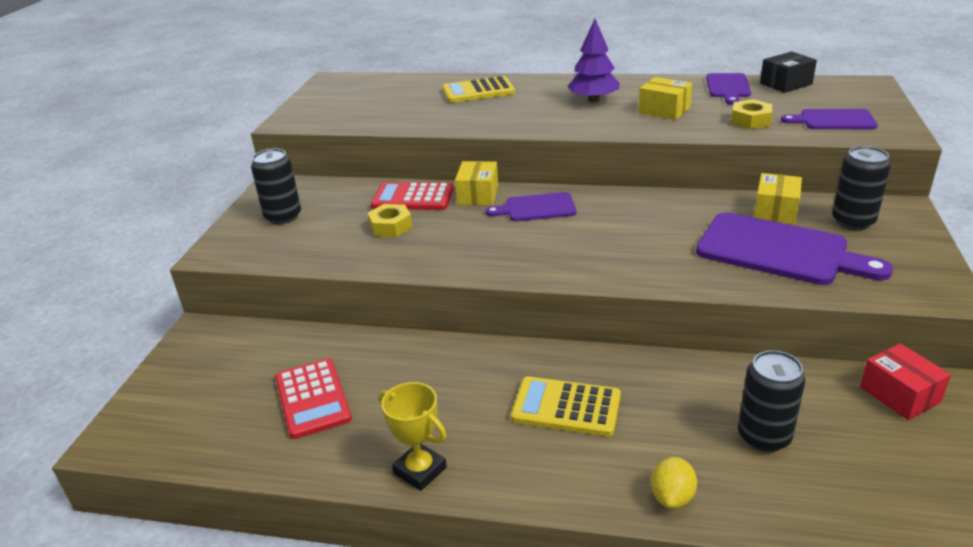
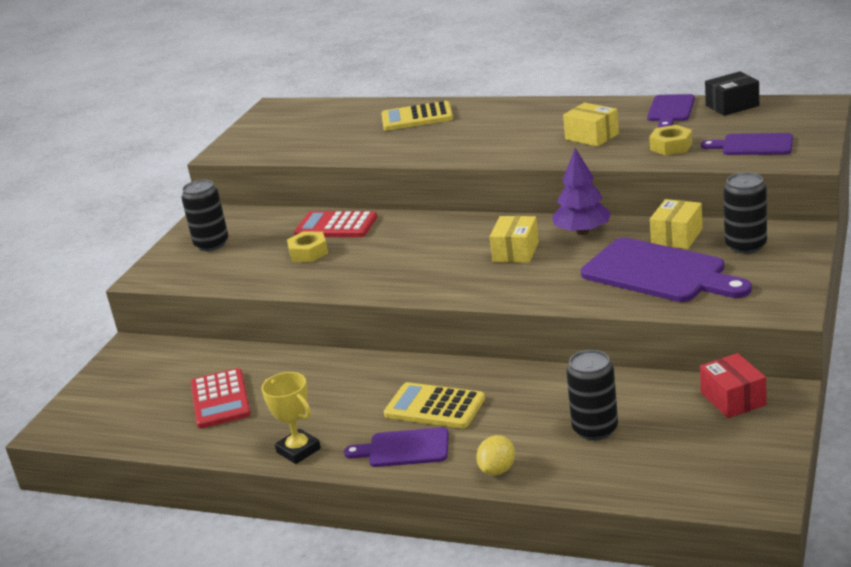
camera: 10 degrees right, 5 degrees down
yellow box [455,161,498,205] -> yellow box moved to [490,216,539,263]
purple cutting board [485,192,576,221] -> purple cutting board moved to [344,427,449,467]
purple tree [567,19,619,103] -> purple tree moved to [552,148,611,235]

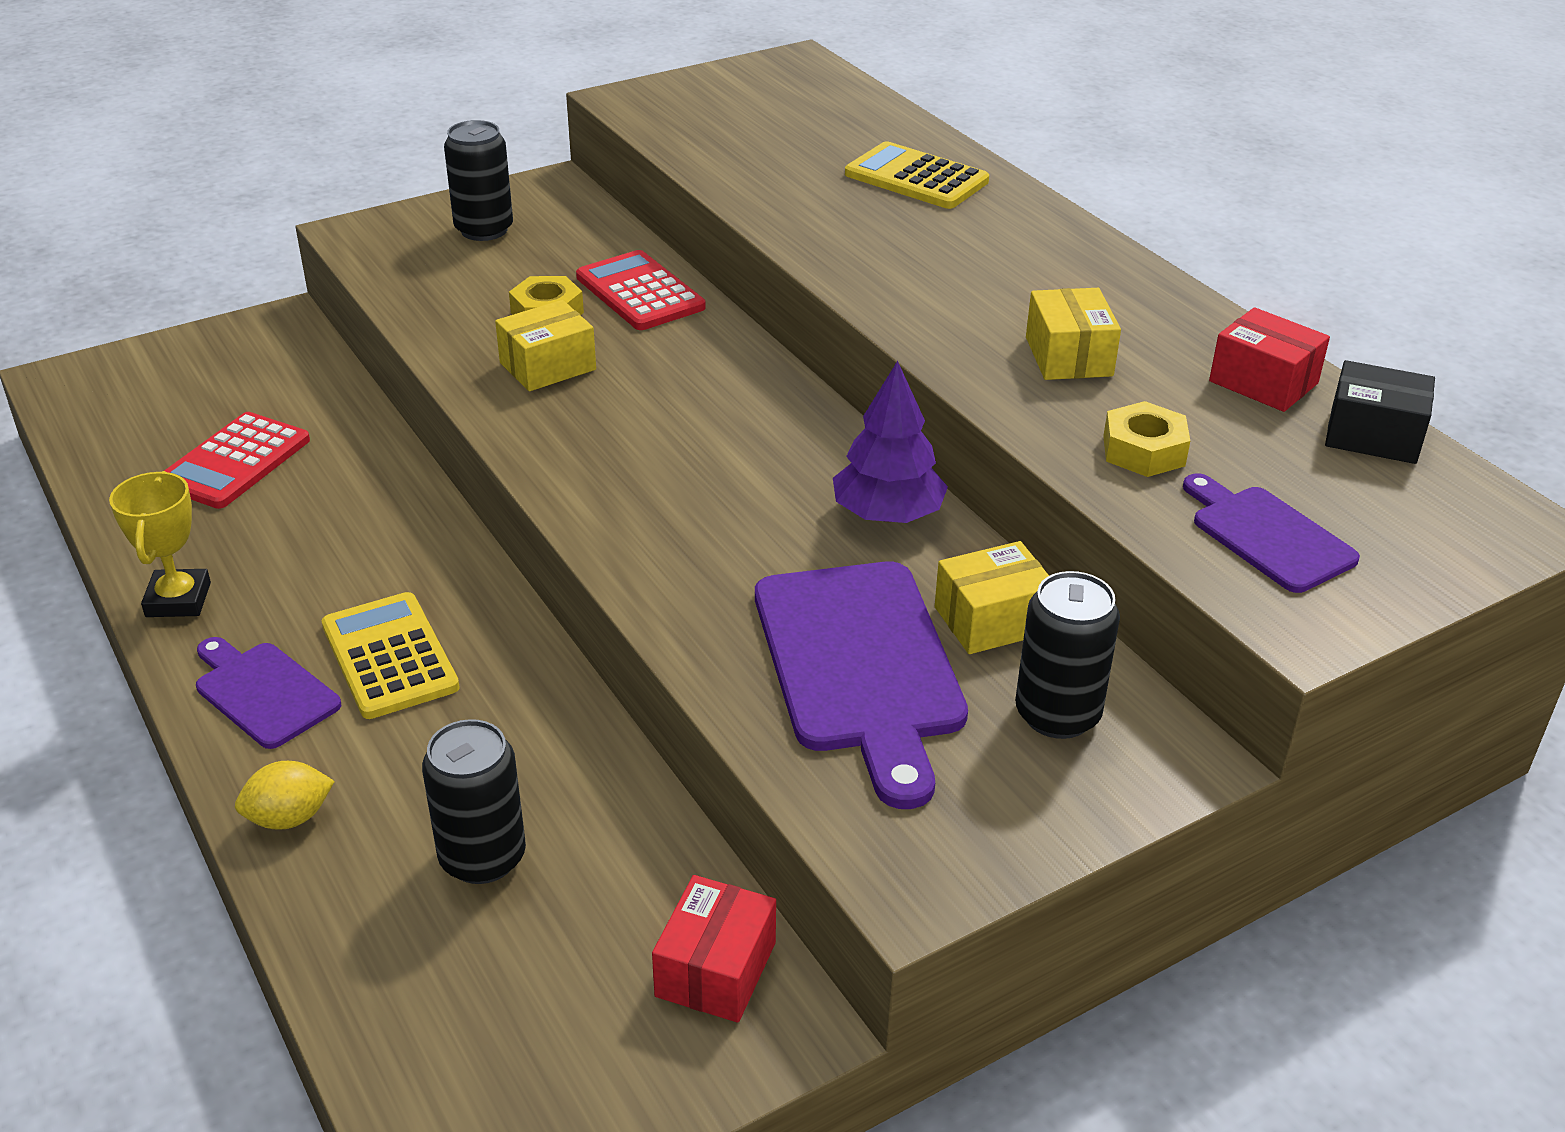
camera: 35 degrees right, 10 degrees up
yellow box [490,216,539,263] -> yellow box moved to [495,300,596,391]
purple cutting board [647,94,695,128] -> red box [1209,307,1330,412]

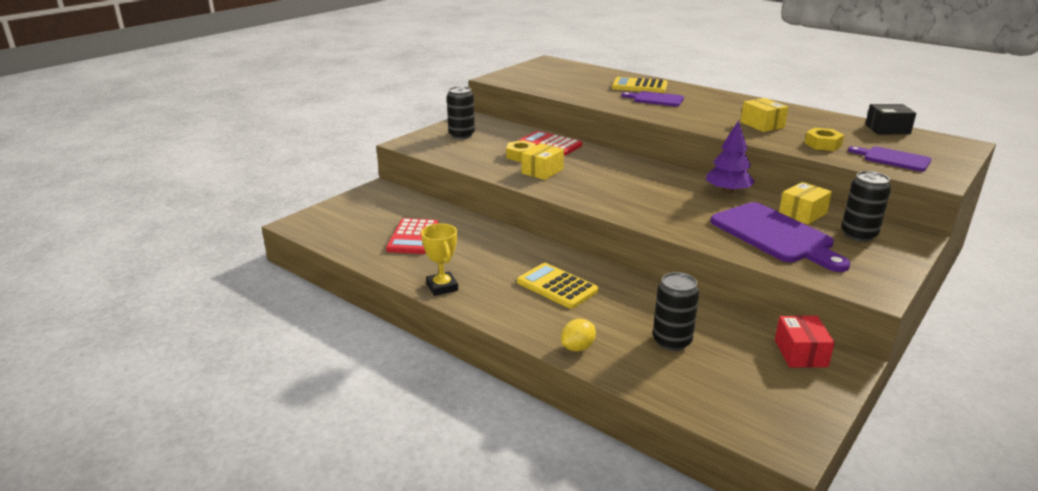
camera: 20 degrees left, 10 degrees down
purple cutting board [196,637,341,749] -> purple cutting board moved to [621,91,684,107]
red box [1209,307,1330,412] -> none

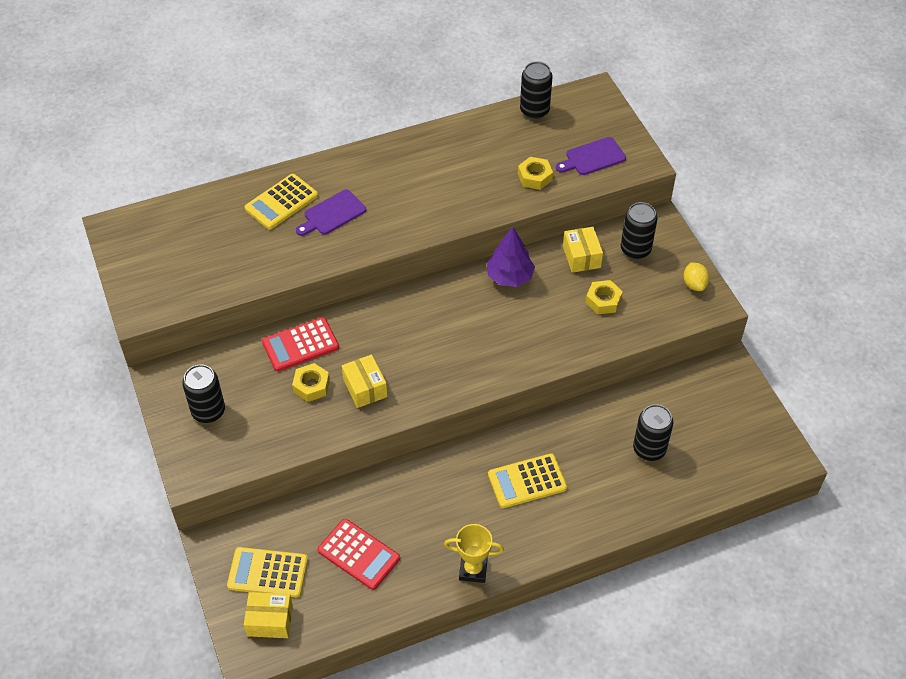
camera: 60 degrees left, 25 degrees up
yellow lemon [561,319,596,351] -> yellow lemon moved to [684,262,710,291]
purple cutting board [710,202,850,272] -> yellow nut [586,280,623,314]
yellow box [741,98,788,132] -> yellow box moved to [244,592,293,638]
red box [775,316,835,367] -> none
black box [865,104,916,134] -> black can [520,62,553,119]
none -> yellow calculator [227,547,308,597]

